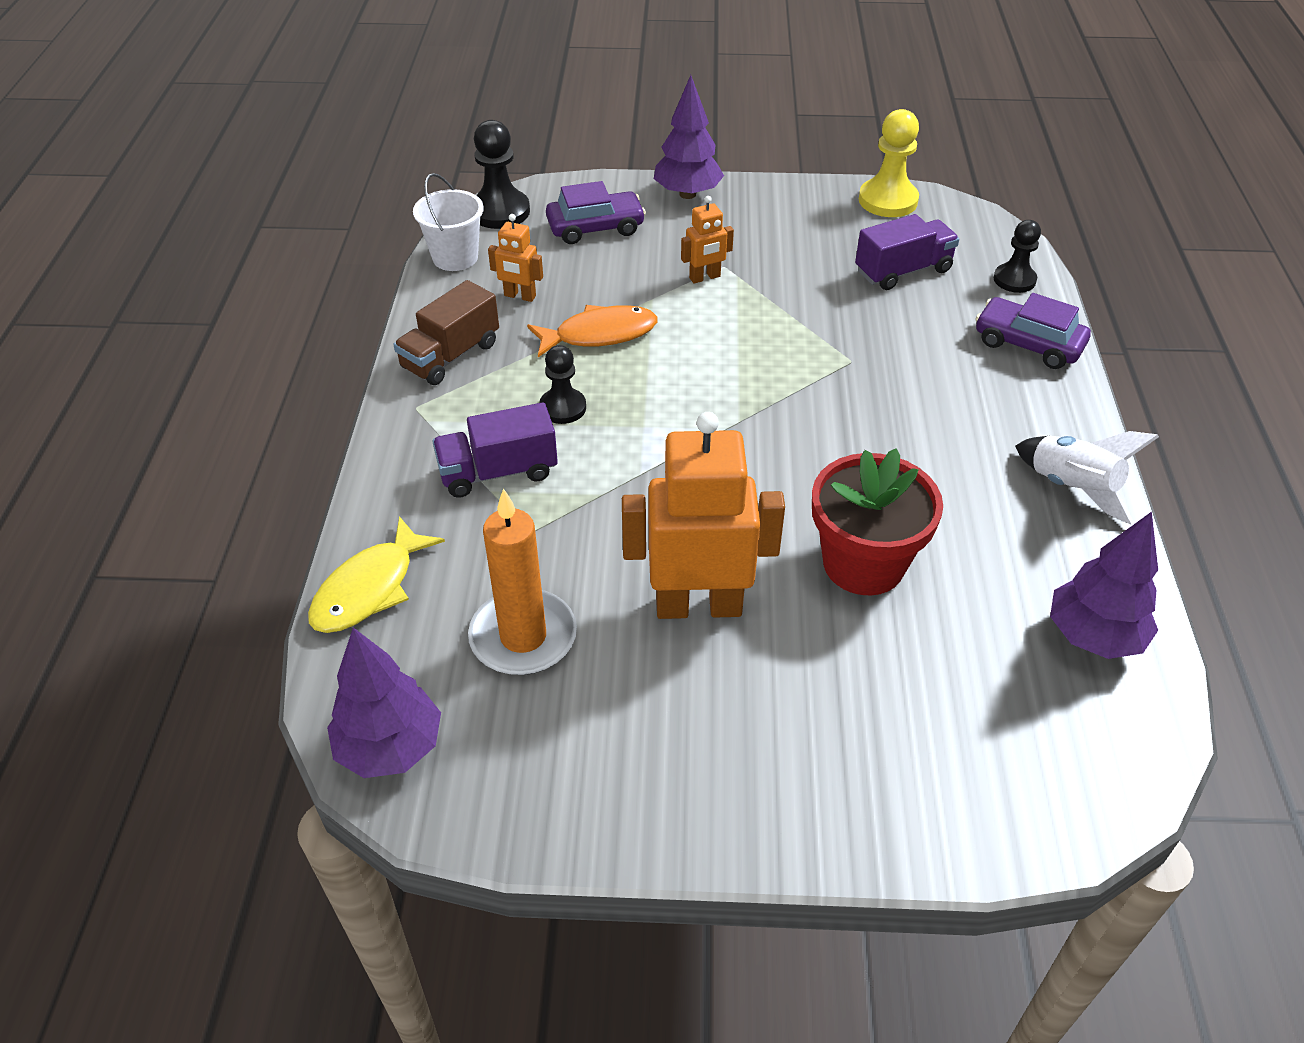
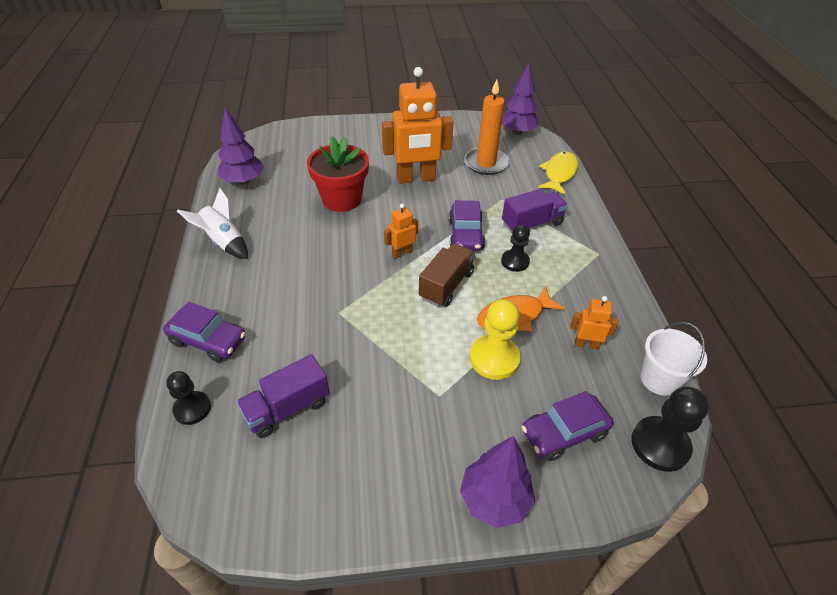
camera: 170 degrees right, 0 degrees up
brown truck [393,280,499,385] -> brown truck moved to [419,243,475,307]
orange robot [681,196,734,283] -> orange robot moved to [384,204,418,259]
yellow pawn [859,109,919,217] -> yellow pawn moved to [470,299,521,380]
none -> purple car [449,200,485,251]

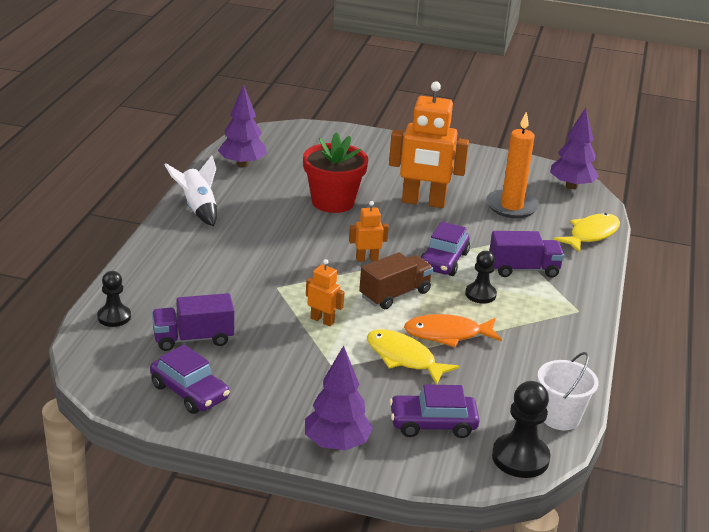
camera: 20 degrees right, 15 degrees down
purple car [163,302,246,362] -> purple car moved to [150,345,230,414]
yellow pawn [470,299,521,380] -> yellow fish [367,329,459,385]
orange robot [571,296,619,350] -> orange robot moved to [306,259,345,326]

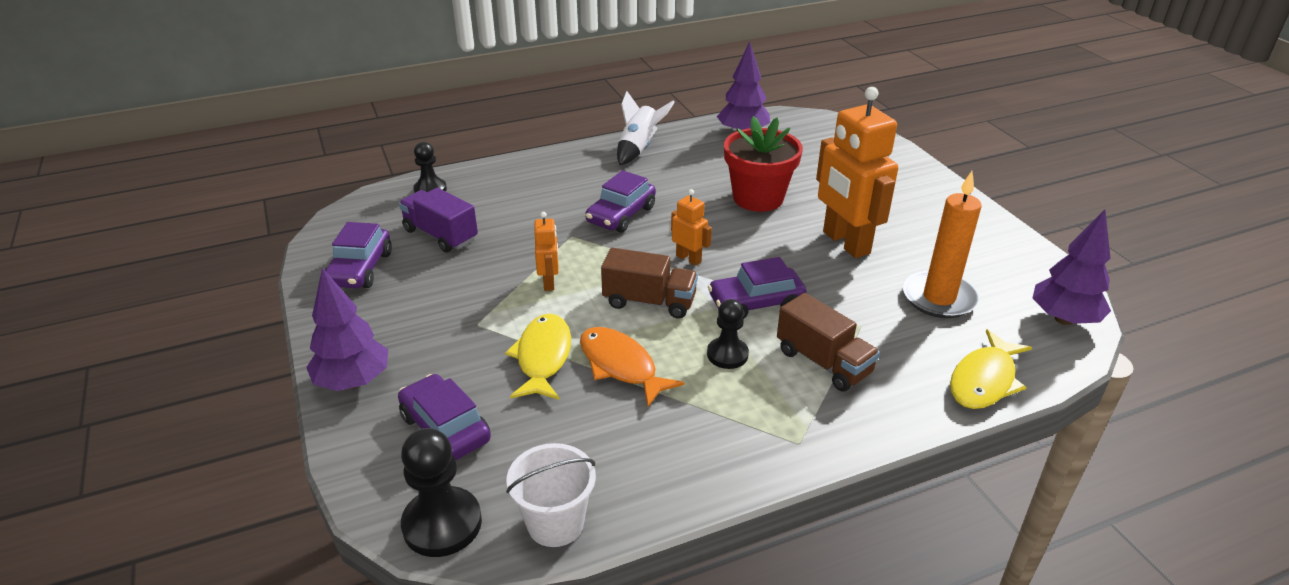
camera: 55 degrees right, 5 degrees up
purple truck [489,231,564,278] -> brown truck [777,293,880,391]
yellow fish [554,213,620,253] -> yellow fish turned 120 degrees clockwise [950,329,1032,409]
none -> purple car [585,170,656,233]

